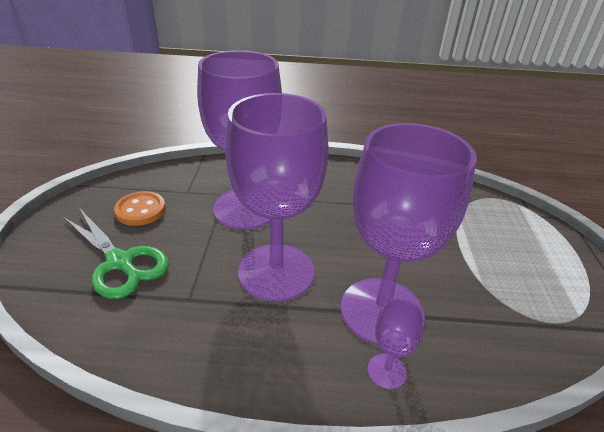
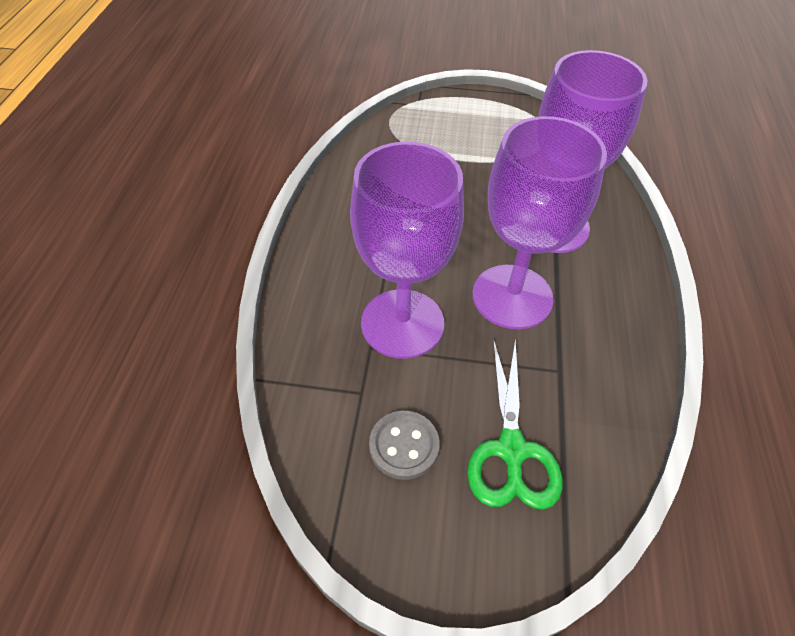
camera: 85 degrees left, 15 degrees up
green scissors [63,209,169,299] -> green scissors turned 135 degrees clockwise [467,339,562,510]
orange button [114,191,166,226] -> grey button [369,411,439,480]
purple goblet [368,299,425,389] -> none

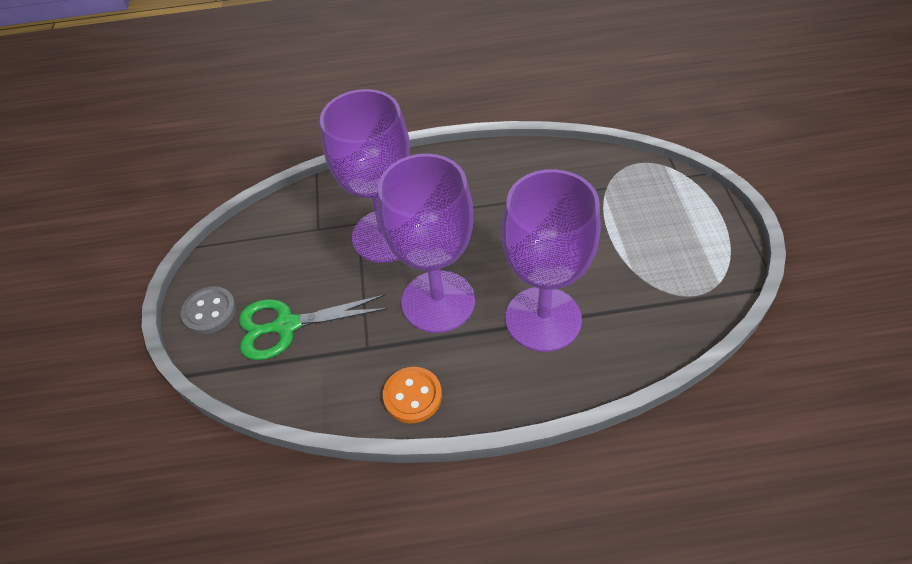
camera: 80 degrees right, 0 degrees up
grey button [369,411,439,480] -> grey button moved to [181,286,236,334]
none -> orange button [383,367,442,424]

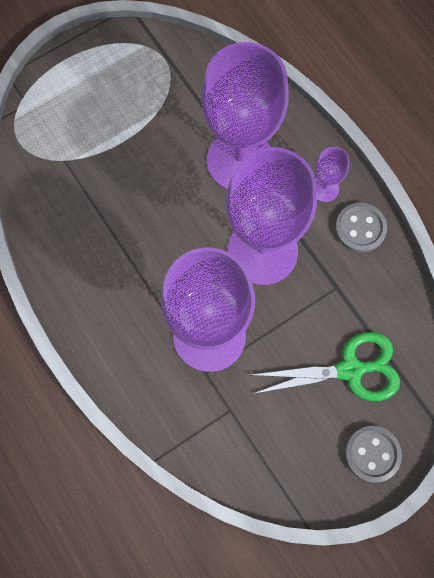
camera: 120 degrees left, 20 degrees up
green scissors [239,295,388,360] -> green scissors turned 60 degrees counterclockwise [252,332,400,401]
orange button [383,367,442,424] -> grey button [335,203,387,253]
none -> purple goblet [315,147,349,202]

